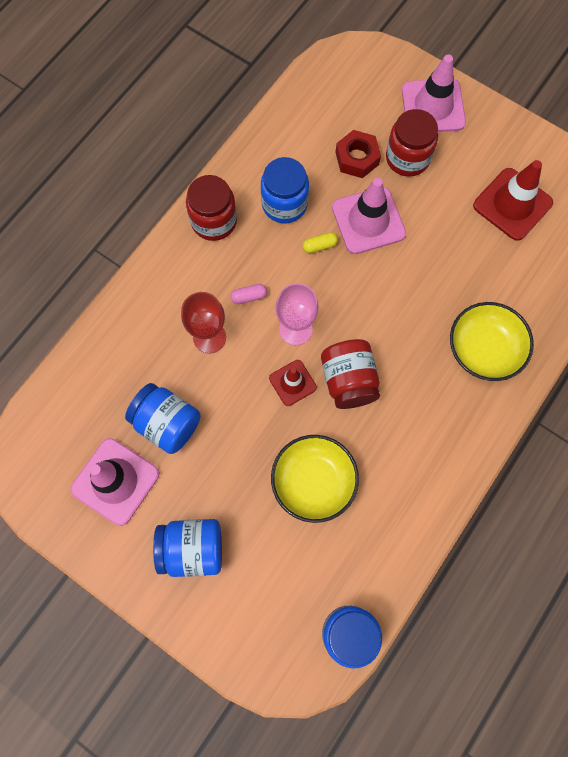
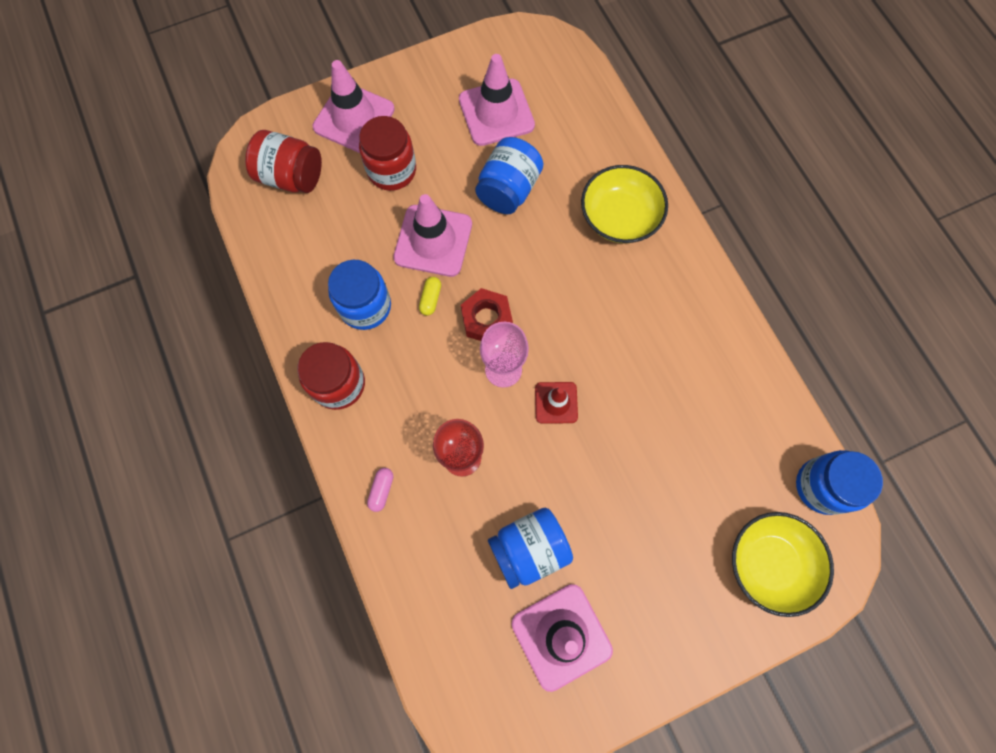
camera: 60 degrees left, 0 degrees up
blue jar [153,519,222,577] -> blue jar moved to [475,137,543,214]
pink capsule [231,284,267,304] -> pink capsule moved to [367,468,393,512]
yellow bowl [271,435,359,523] -> yellow bowl moved to [732,512,834,617]
red jar [321,339,380,409] -> red jar moved to [245,130,322,193]
red nut [335,130,381,178] -> red nut moved to [461,288,513,341]
red traffic cone [473,160,553,241] -> pink traffic cone [459,54,535,146]

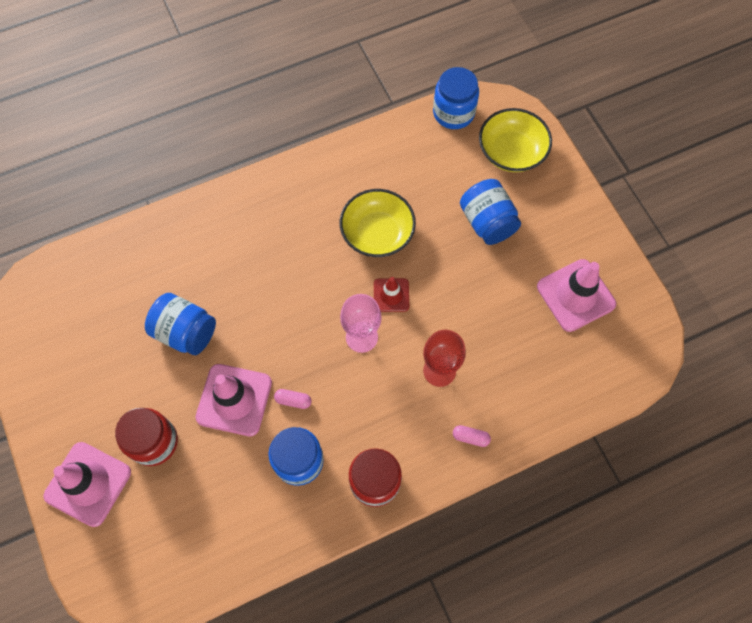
camera: 90 degrees left, 5 degrees down
red jar [245,130,322,193] -> none
yellow capsule [419,277,441,316] -> pink capsule [274,389,312,409]
pink traffic cone [459,54,535,146] -> none
red nut [461,288,513,341] -> none
blue jar [488,508,573,589] -> blue jar moved to [460,179,521,245]
yellow bowl [581,165,668,243] -> yellow bowl moved to [340,189,416,257]

